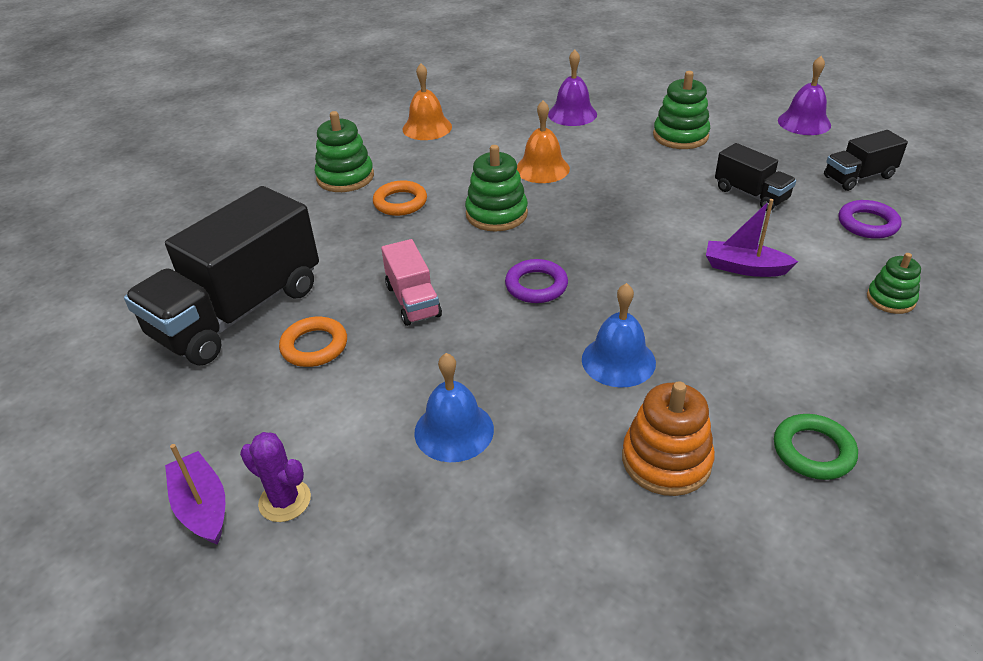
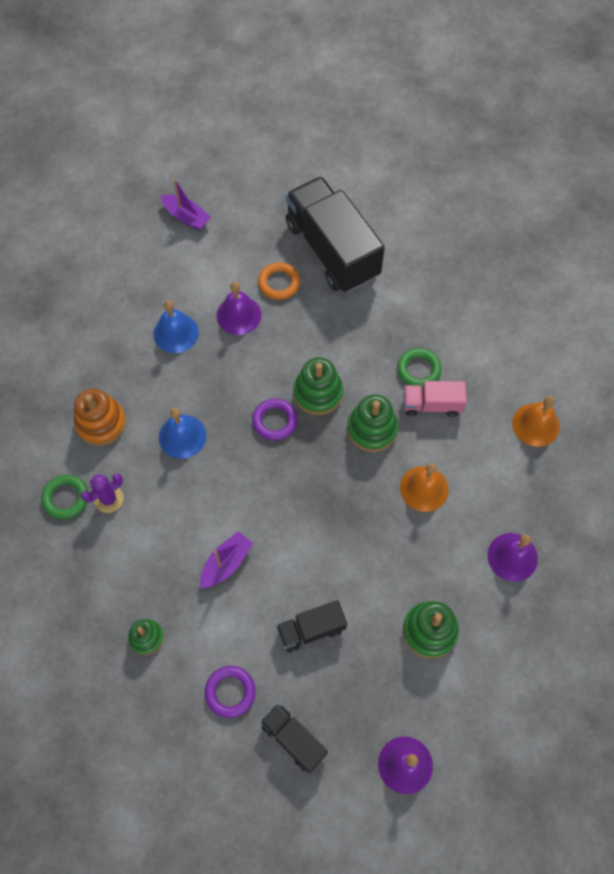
camera: 110 degrees right, 25 degrees up
purple boat [165,444,225,545] -> purple boat turned 45 degrees clockwise [161,179,211,231]
purple cactus [240,432,311,522] -> purple cactus moved to [81,473,124,513]
green stacking toy [315,111,374,192] -> green stacking toy moved to [293,357,343,415]
orange ring [373,181,427,216] -> green ring [397,348,442,388]
pink truck [381,239,442,326] -> pink truck moved to [403,381,467,417]
black truck [824,130,908,191] -> black truck turned 45 degrees counterclockwise [260,703,328,774]
none -> purple bell [216,282,261,335]

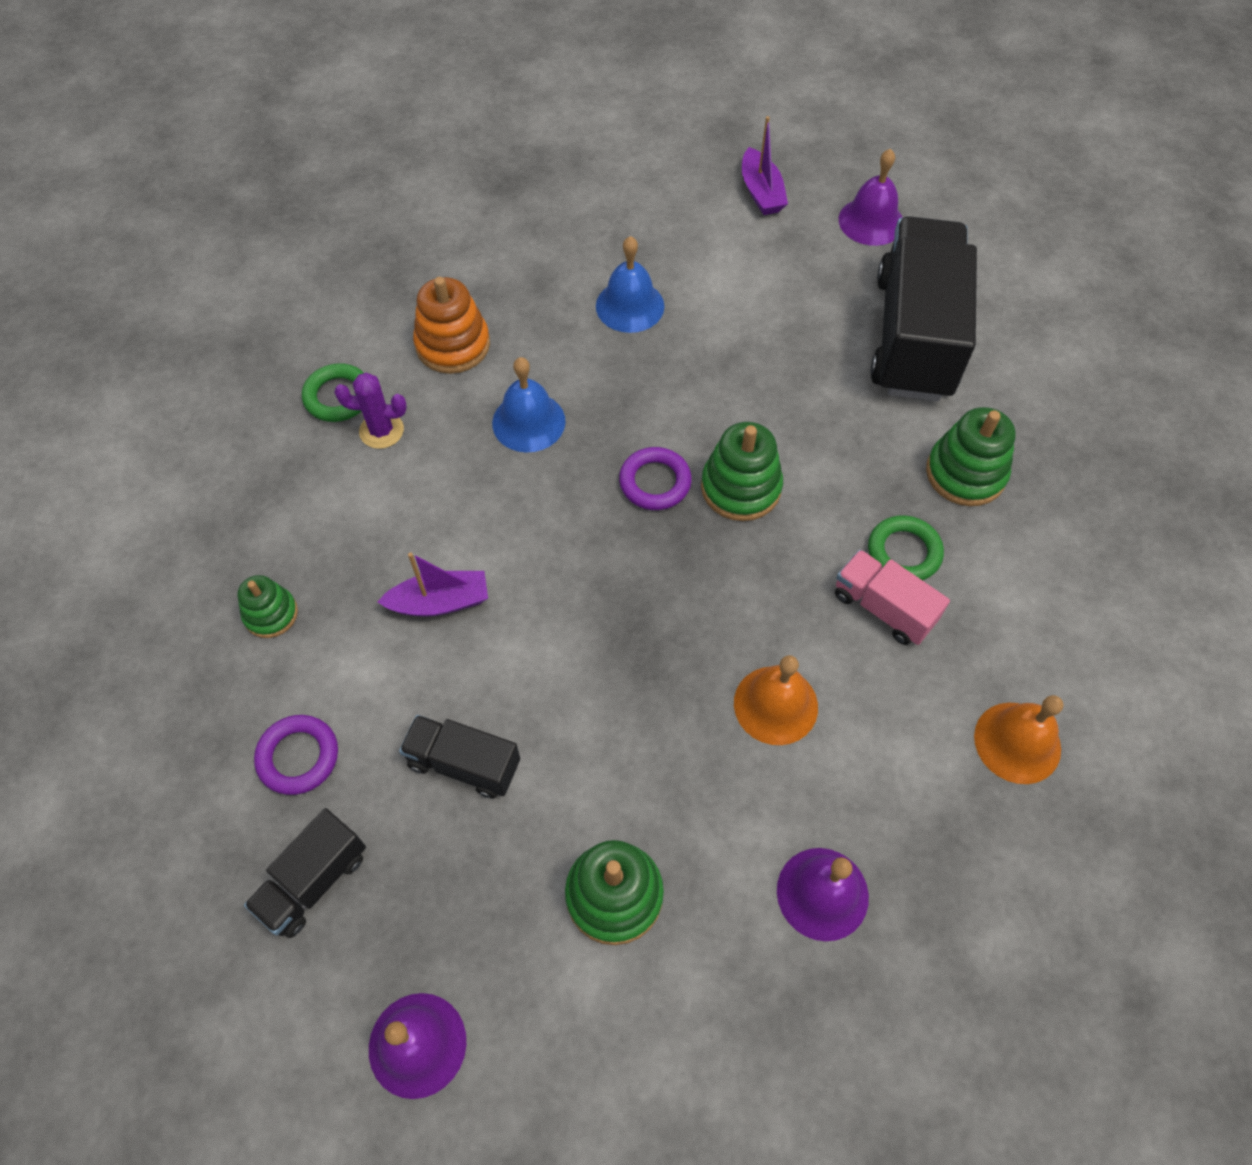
camera: 40 degrees right, 5 degrees down
purple bell [216,282,261,335] -> purple bell moved to [839,149,903,246]
orange ring [258,262,300,300] -> none
black truck [260,703,328,774] -> black truck turned 135 degrees counterclockwise [244,808,366,938]
green stacking toy [347,394,398,452] -> green stacking toy moved to [926,407,1016,506]

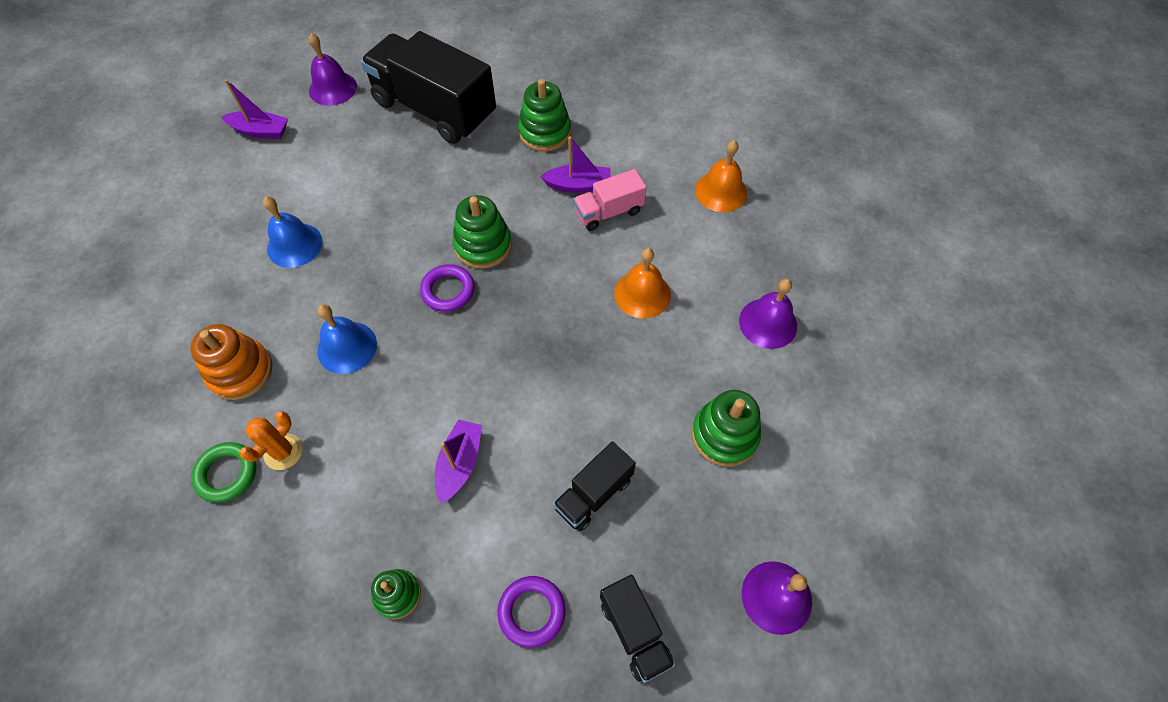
camera: 65 degrees left, 0 degrees up
purple cactus [334,373,407,449] -> orange cactus [239,411,303,470]
green ring [868,515,944,581] -> purple boat [540,137,611,193]

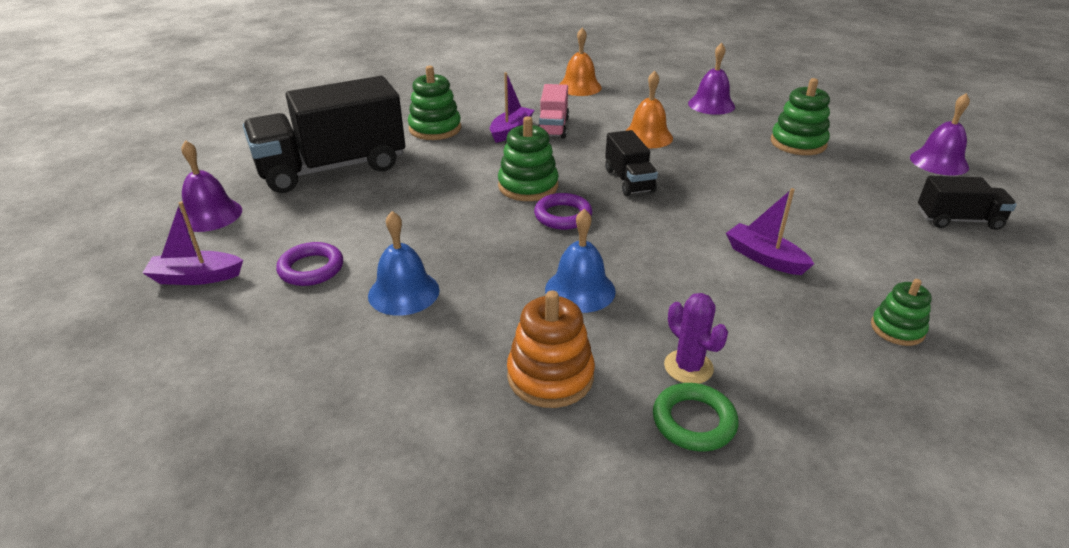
camera: 60 degrees left, 25 degrees down
purple boat [221,79,288,139] -> purple boat turned 135 degrees counterclockwise [142,202,243,285]
orange cactus [239,411,303,470] -> purple cactus [664,293,728,384]
purple ring [497,576,566,648] -> purple ring moved to [276,242,343,286]
black truck [553,441,636,531] -> black truck moved to [605,130,658,196]

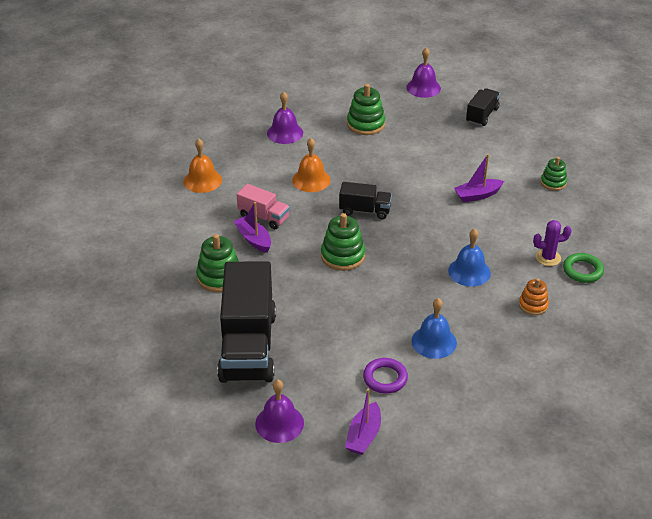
camera: 65 degrees left, 5 degrees up
orange stacking toy [507,290,595,408] -> orange stacking toy [519,278,549,315], size x0.63
purple ring [534,193,592,230] -> none

